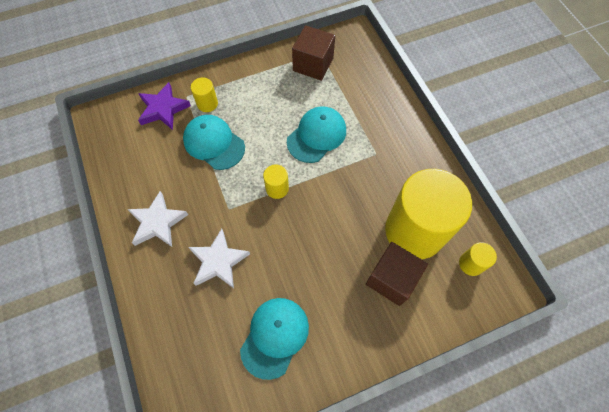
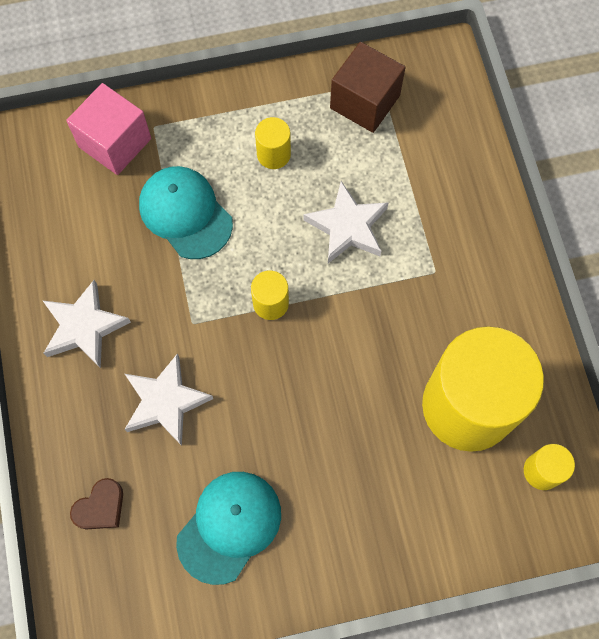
camera: 10 degrees right, 5 degrees up
purple star [138,82,191,130] -> pink cube [66,83,151,175]
yellow cylinder [191,78,218,112] -> yellow cylinder moved to [255,117,291,169]
turquoise cap [287,106,346,163] -> white star [304,181,389,263]
brown cube [366,242,428,306] -> none
none -> brown heart [70,478,123,529]

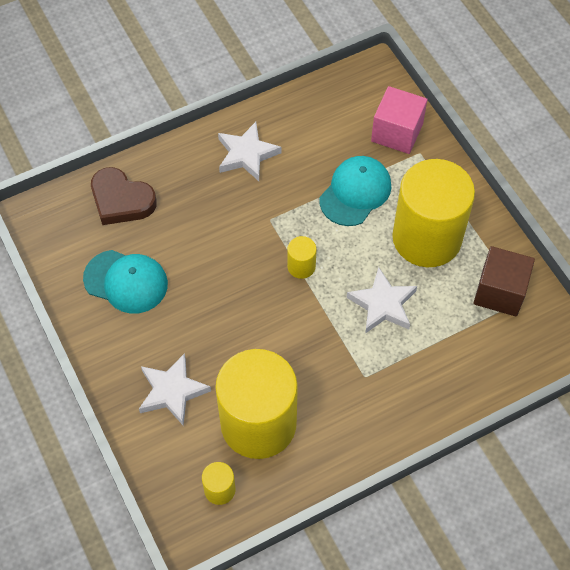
camera: 75 degrees right, 10 degrees down
brown heart [70,478,123,529] -> brown heart [91,167,157,225], size x1.72
white star [125,353,213,446] -> white star moved to [139,353,211,426]
yellow cylinder [255,117,291,169] -> yellow cylinder [392,159,475,267], size x2.49

